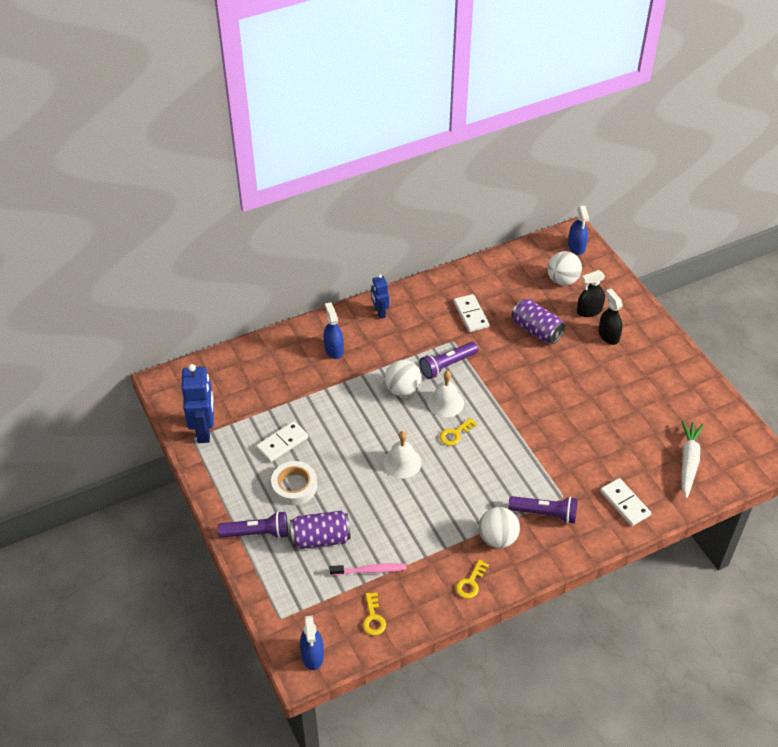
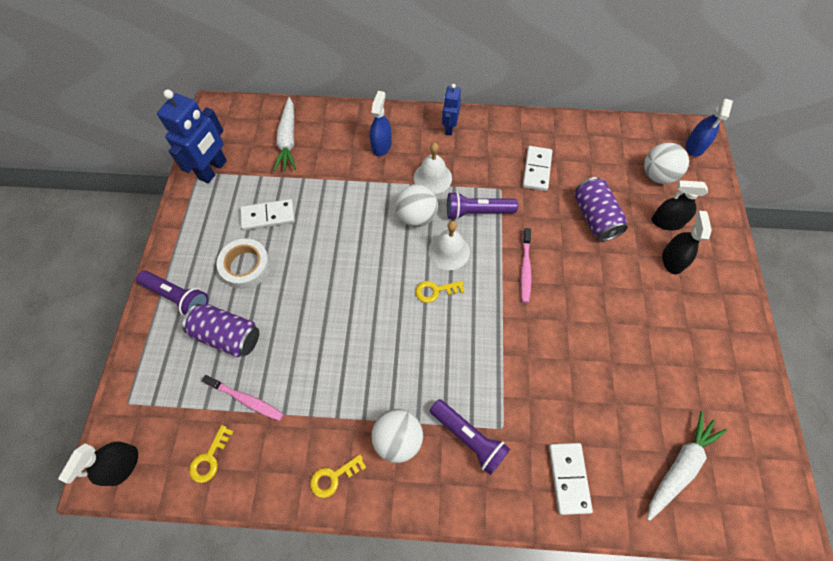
camera: 30 degrees right, 15 degrees up
blue spray bottle [300,615,324,670] -> black spray bottle [58,442,138,486]
white bell [383,431,422,479] -> white bell moved to [414,143,452,194]
none -> white carrot [273,97,296,171]
none -> pink toothbrush [521,228,532,303]

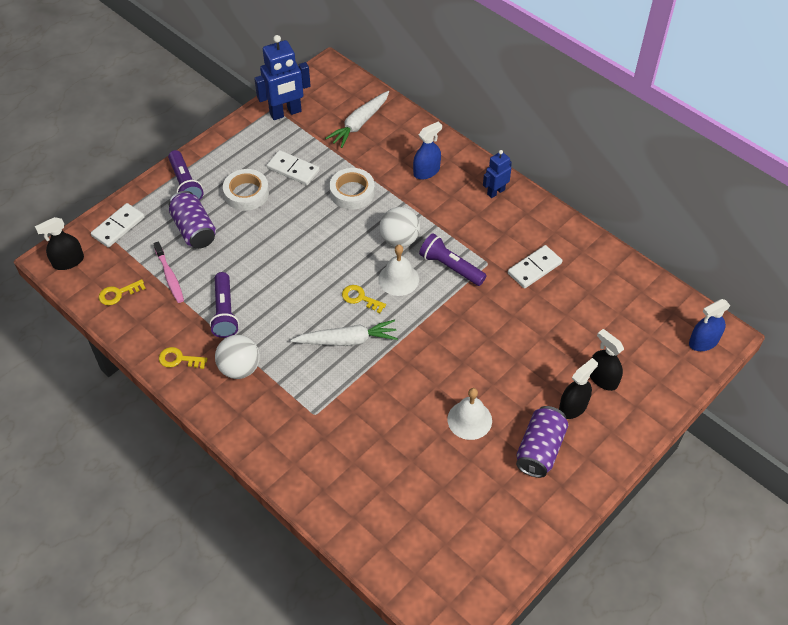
camera: 40 degrees right, 10 degrees down
white bell [414,143,452,194] -> white bell moved to [447,388,492,440]
purple flashlight [430,399,510,475] -> purple flashlight moved to [209,272,239,338]
pink toothbrush [521,228,532,303] -> none
white domino [549,443,593,515] -> white domino moved to [91,203,145,248]
purple can [574,177,628,241] -> purple can moved to [516,406,568,478]
white ball [644,143,689,184] -> none
white carrot [647,411,727,521] -> white carrot moved to [291,320,398,346]
none -> white tape [329,168,375,210]

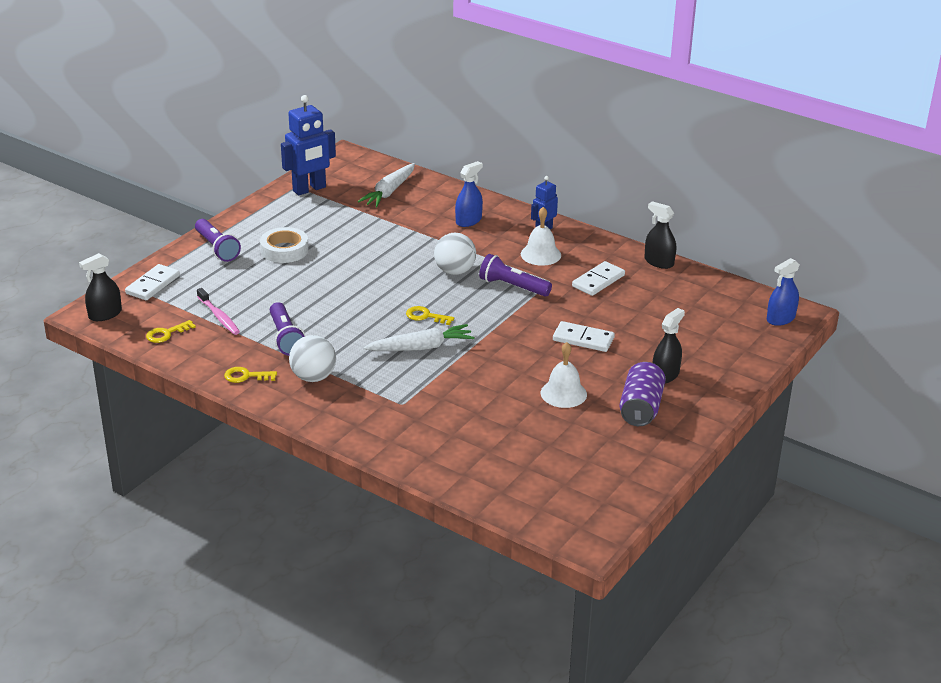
camera: 10 degrees left, 20 degrees down
purple can [169,191,216,249] -> none
white domino [267,150,320,185] -> white domino moved to [553,321,615,352]
white tape [329,168,375,210] -> none
white bell [378,245,419,296] -> white bell moved to [521,207,561,266]
black spray bottle [590,329,624,391] -> black spray bottle moved to [644,201,676,269]

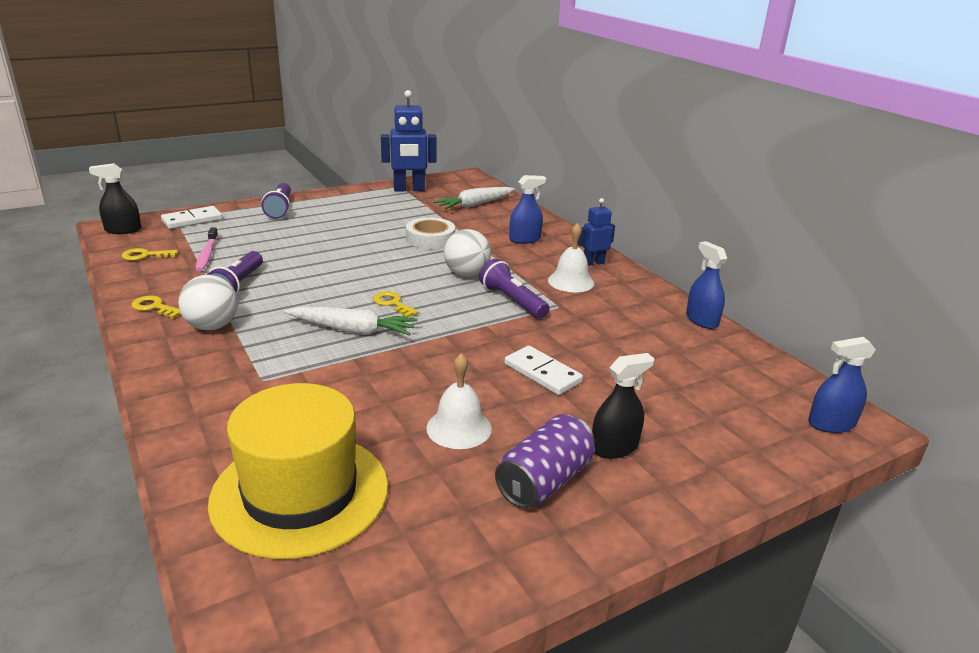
camera: 25 degrees right, 5 degrees down
white tape [260,227,309,263] -> white tape moved to [406,217,455,249]
white domino [572,261,625,296] -> none
black spray bottle [644,201,676,269] -> blue spray bottle [686,241,727,329]
none -> yellow hat [208,383,388,559]

